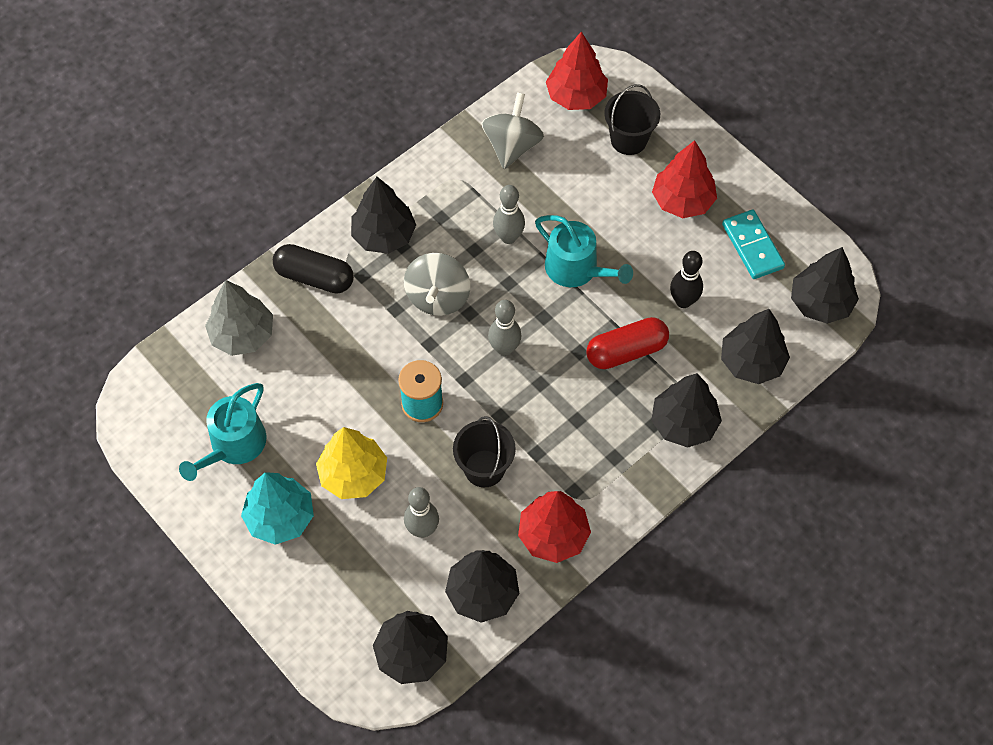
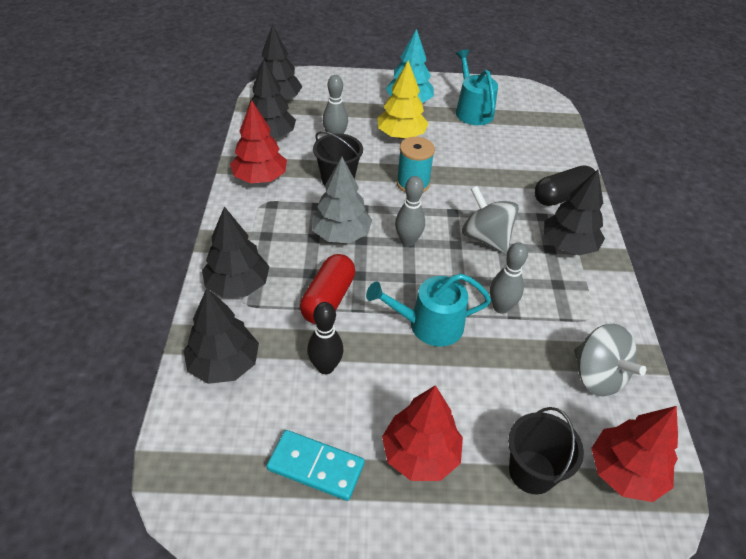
camera: 130 degrees right, 15 degrees down
grey tree [205,280,273,356] -> grey tree moved to [311,157,372,243]
black tree [791,247,859,324] -> none

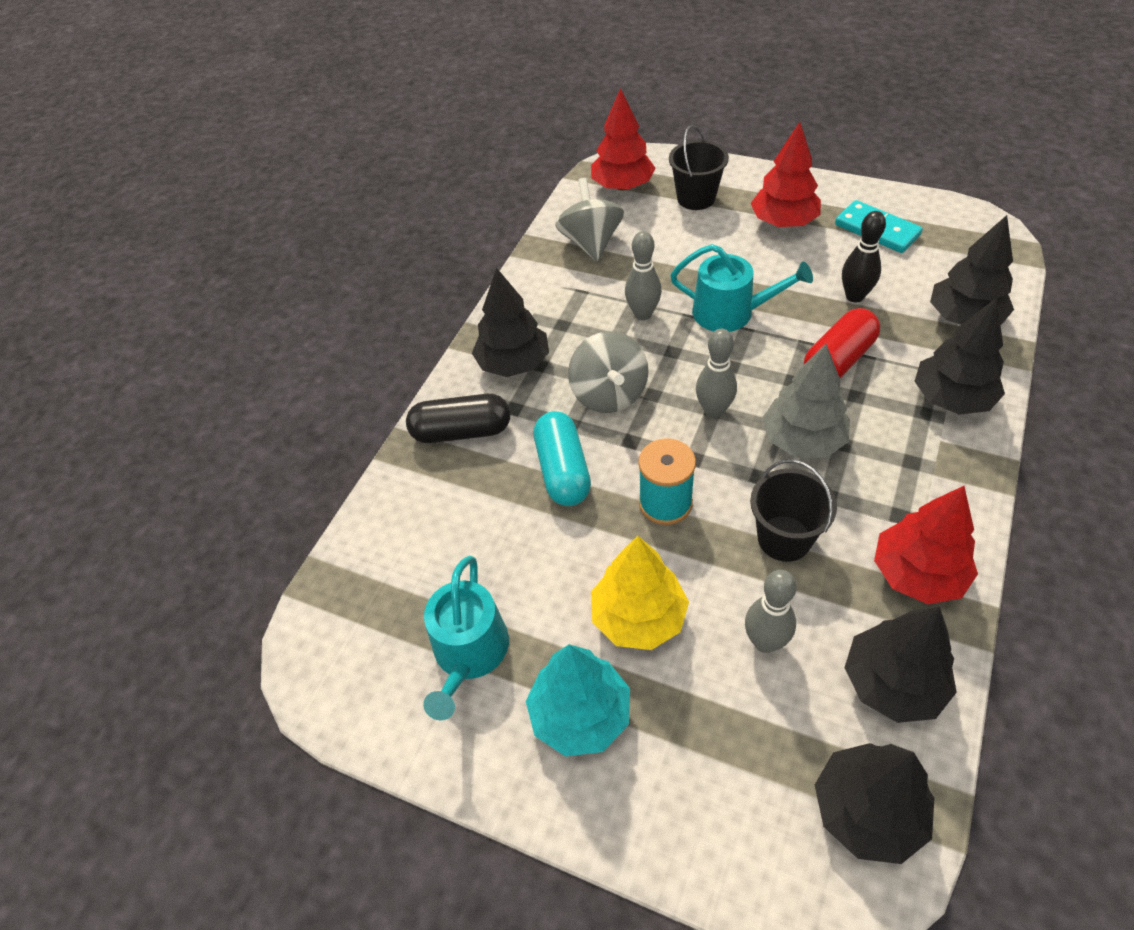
camera: 150 degrees left, 5 degrees up
none -> turquoise capsule [534,411,591,506]

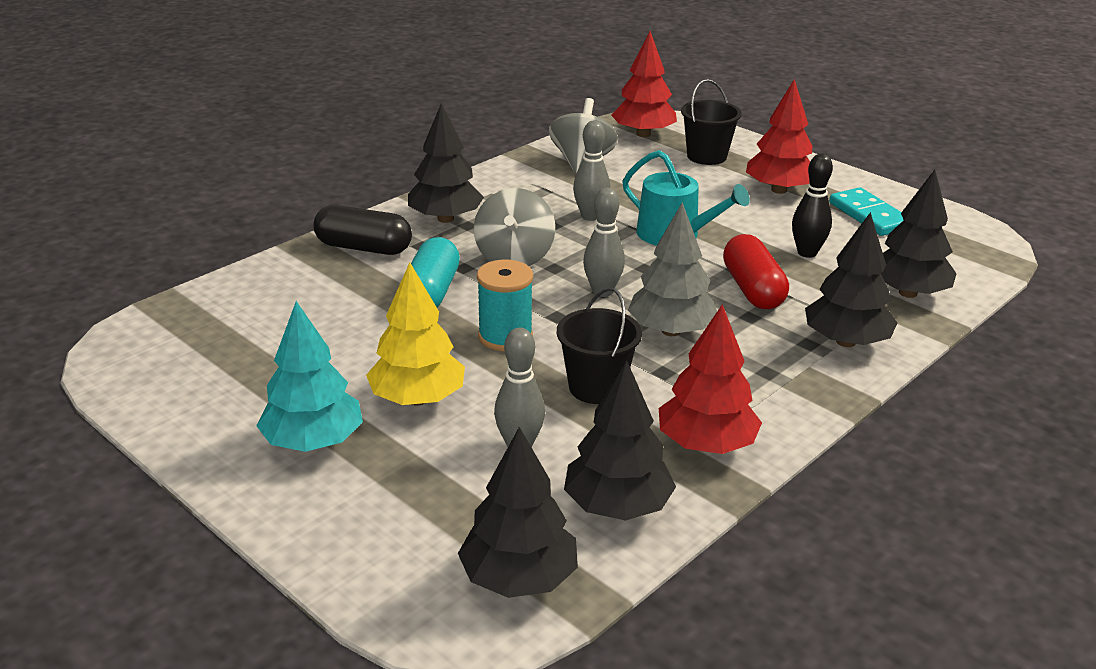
camera: 15 degrees right, 20 degrees down
turquoise watering can [423,556,509,720] -> none
red capsule [804,308,880,378] -> red capsule turned 75 degrees counterclockwise [723,234,789,309]

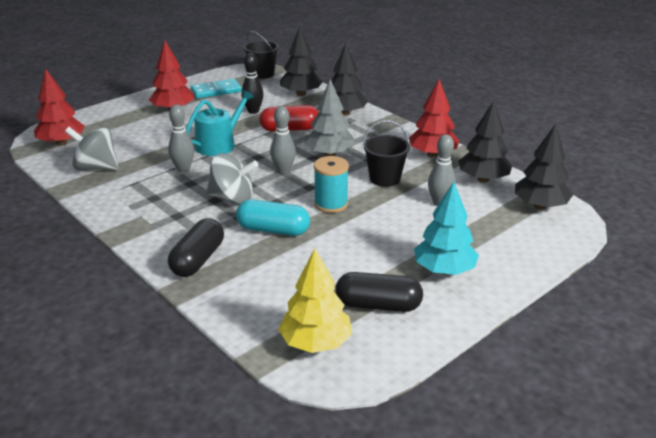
camera: 85 degrees left, 0 degrees up
yellow tree [366,262,465,406] -> yellow tree moved to [278,248,352,353]
black tree [408,103,484,223] -> none
black bucket [681,79,742,165] -> black bucket moved to [243,31,279,79]
none -> black capsule [335,272,423,312]

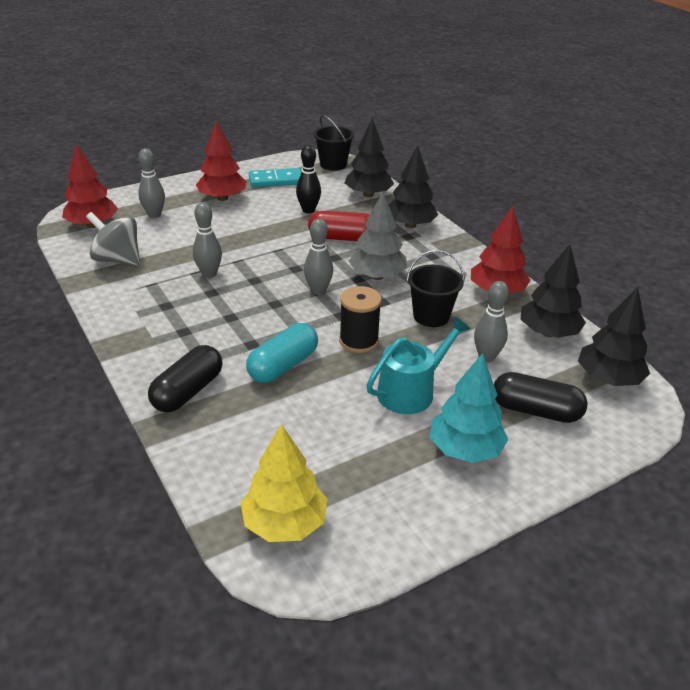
camera: 10 degrees right, 5 degrees up
turquoise watering can [186,90,254,156] -> turquoise watering can moved to [366,316,471,414]
grey spinning top [206,153,258,204] -> none
turquoise capsule [236,199,310,236] -> turquoise capsule turned 75 degrees counterclockwise [246,323,318,383]
turquoise spool [314,156,349,213] -> black spool [339,286,382,353]
black capsule [335,272,423,312] -> black capsule moved to [494,372,588,423]
none -> grey bowling pin [138,148,165,218]

